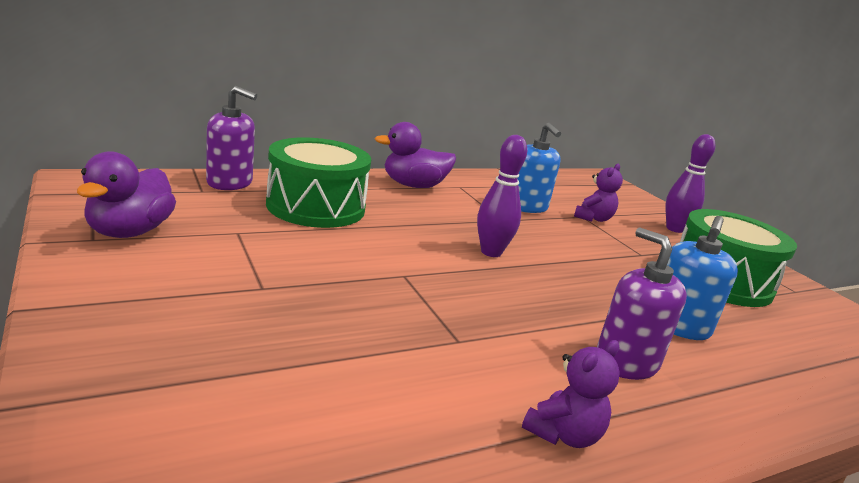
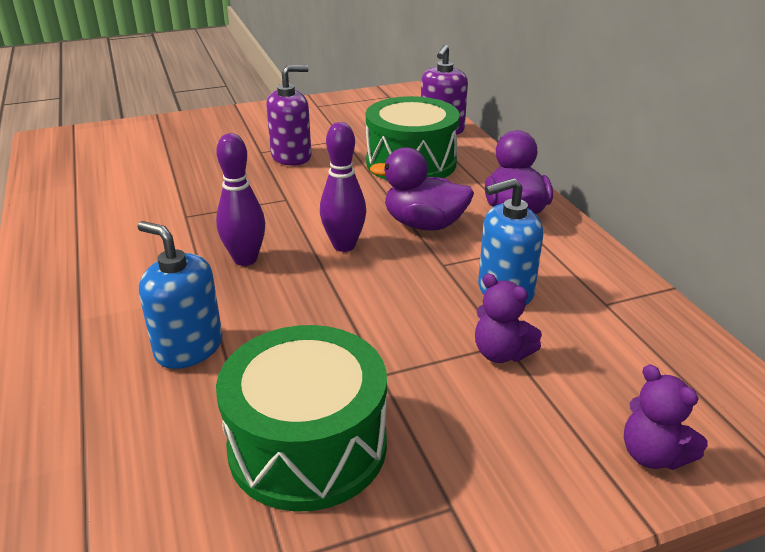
camera: 100 degrees right, 10 degrees up
purple duck [77,151,176,238] -> purple duck moved to [370,147,474,231]
purple teddy bear [522,340,620,448] -> purple teddy bear moved to [624,364,708,470]
purple soap dispenser [597,227,687,380] -> purple soap dispenser moved to [266,65,312,166]
purple bowling pin [666,134,715,233] -> purple bowling pin moved to [216,133,265,266]

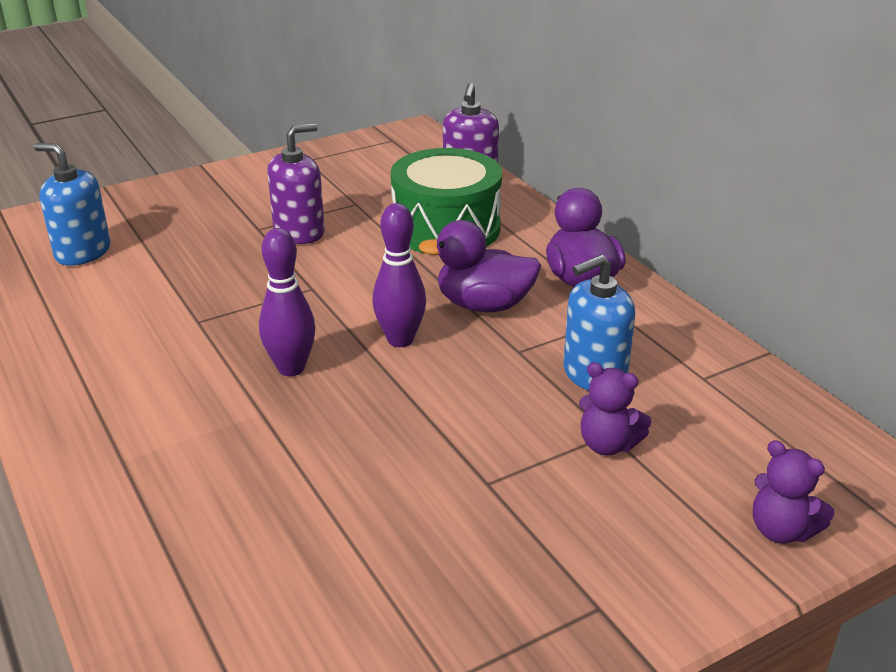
camera: 10 degrees left, 0 degrees up
blue soap dispenser [137,221,222,369] -> blue soap dispenser moved to [34,143,110,266]
green drum [216,325,387,512] -> none

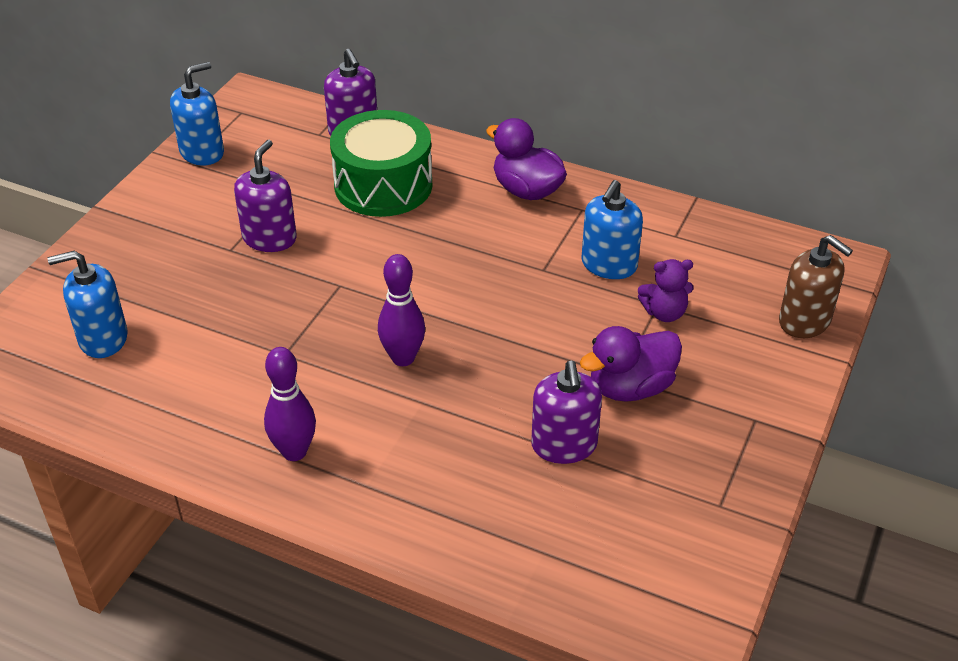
camera: 35 degrees left, 10 degrees up
purple bowling pin [372,203,426,347] -> purple bowling pin moved to [264,347,316,461]
purple duck [419,220,541,312] -> purple duck moved to [580,326,682,402]
purple teddy bear [753,440,835,543] -> brown soap dispenser [779,235,853,338]
none -> blue soap dispenser [170,62,224,166]
none -> purple soap dispenser [531,361,602,464]

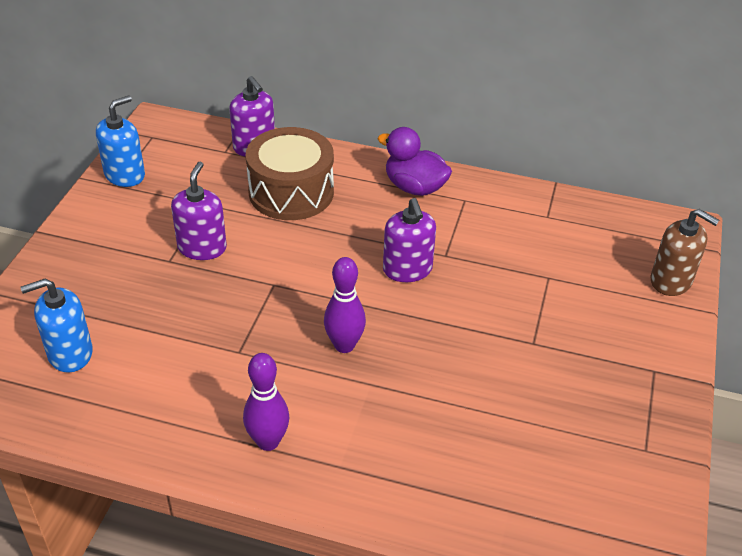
camera: 10 degrees left, 0 degrees up
green drum [330,110,432,217] -> brown drum [246,127,334,220]
purple soap dispenser [531,361,602,464] -> purple soap dispenser moved to [383,198,436,282]
purple duck [580,326,682,402] -> none
blue soap dispenser [582,180,643,279] -> none
purple teddy bear [638,259,694,322] -> none

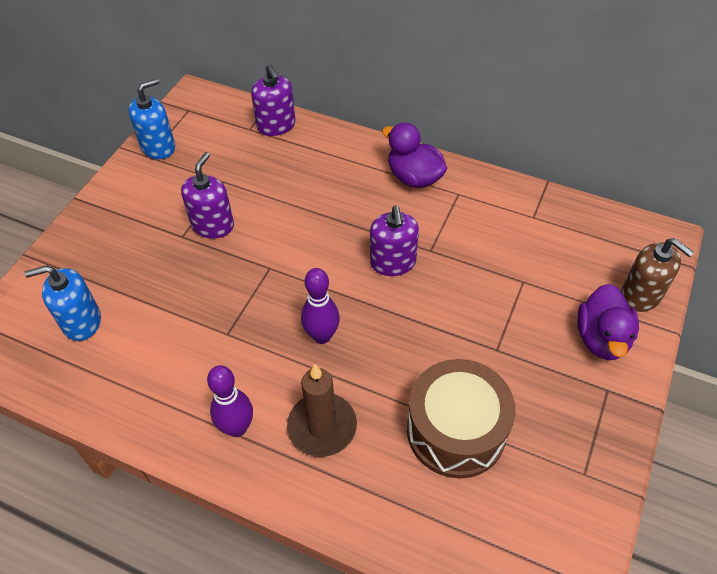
camera: 10 degrees right, 10 degrees up
brown drum [246,127,334,220] -> brown drum moved to [407,359,515,479]
none -> brown candle [287,364,357,457]
none -> purple duck [577,284,639,360]

